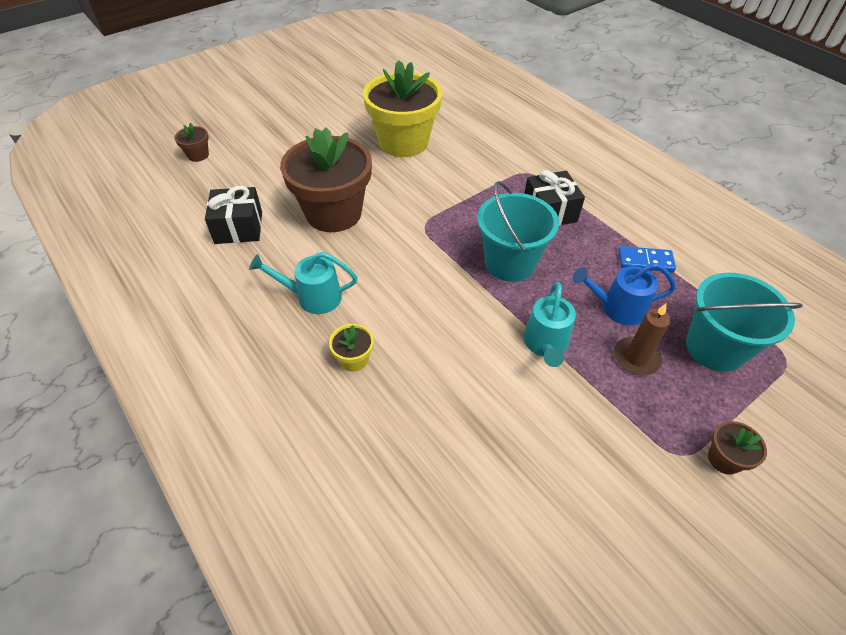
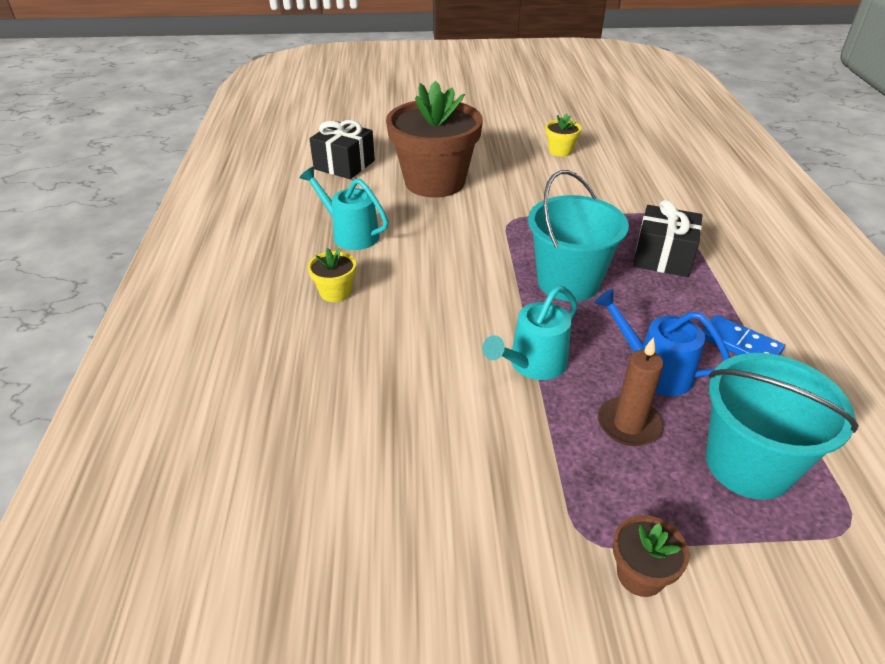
camera: 35 degrees right, 10 degrees down
brown flower pot [175,123,209,162] -> none
yellow flower pot [363,60,442,157] -> yellow flower pot [546,114,581,157], size x0.41

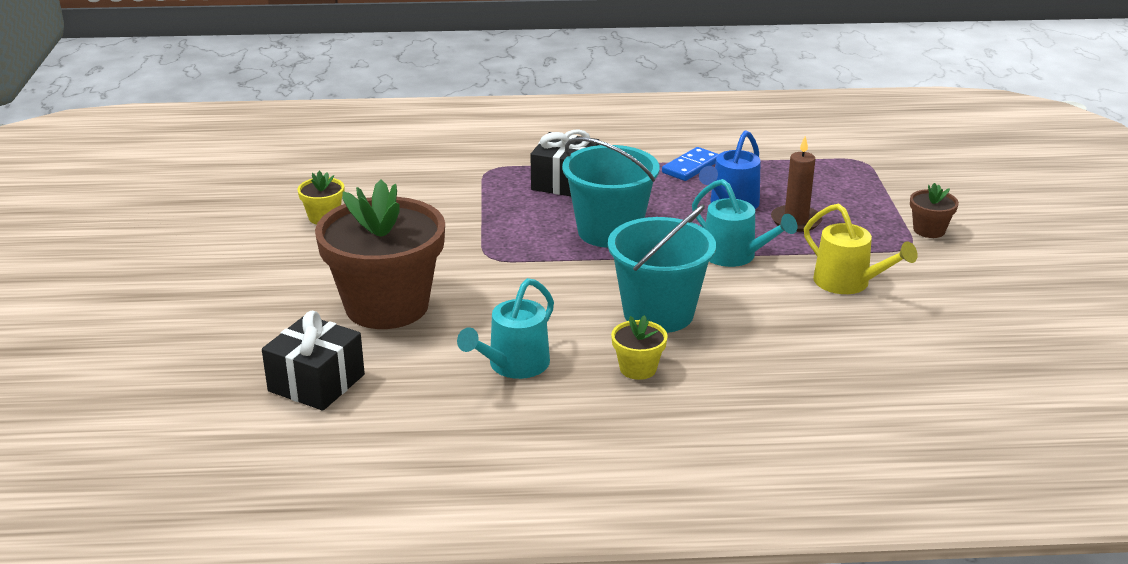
camera: 90 degrees left, 10 degrees down
turquoise bucket [706,353,859,500] -> turquoise bucket moved to [608,204,716,333]
none -> yellow watering can [804,204,918,294]

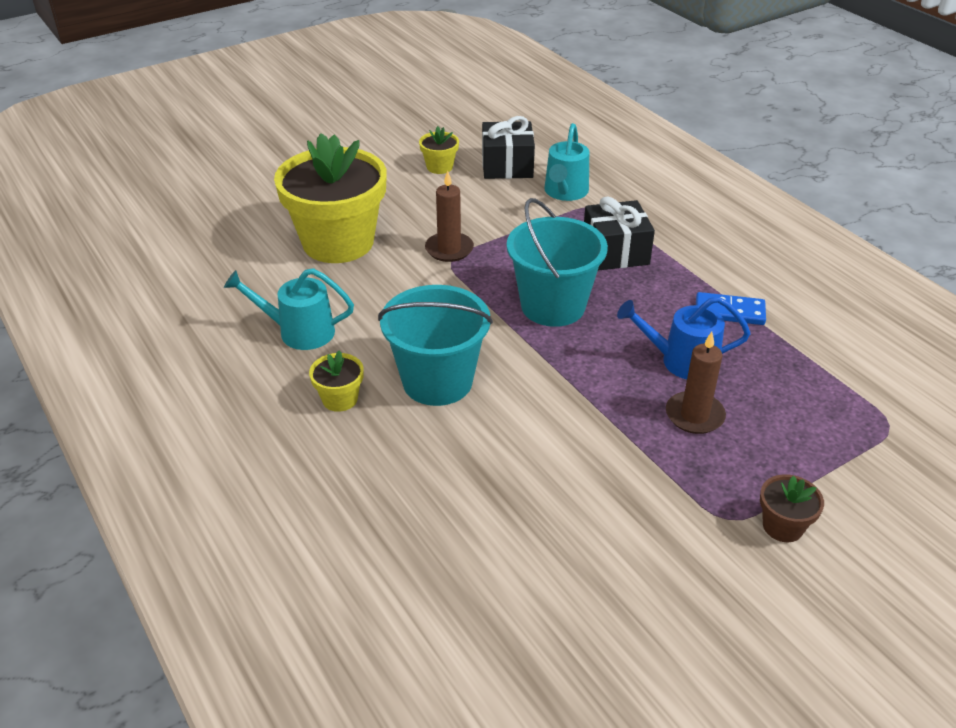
camera: 60 degrees right, 10 degrees up
black gift [262,311,365,411] -> black gift moved to [482,116,535,179]
brown flower pot [315,180,445,329] -> yellow flower pot [274,133,387,263]
turquoise watering can [692,179,797,267] -> turquoise watering can moved to [544,123,589,201]
yellow watering can [804,204,918,294] -> none
none -> brown candle [425,171,474,262]

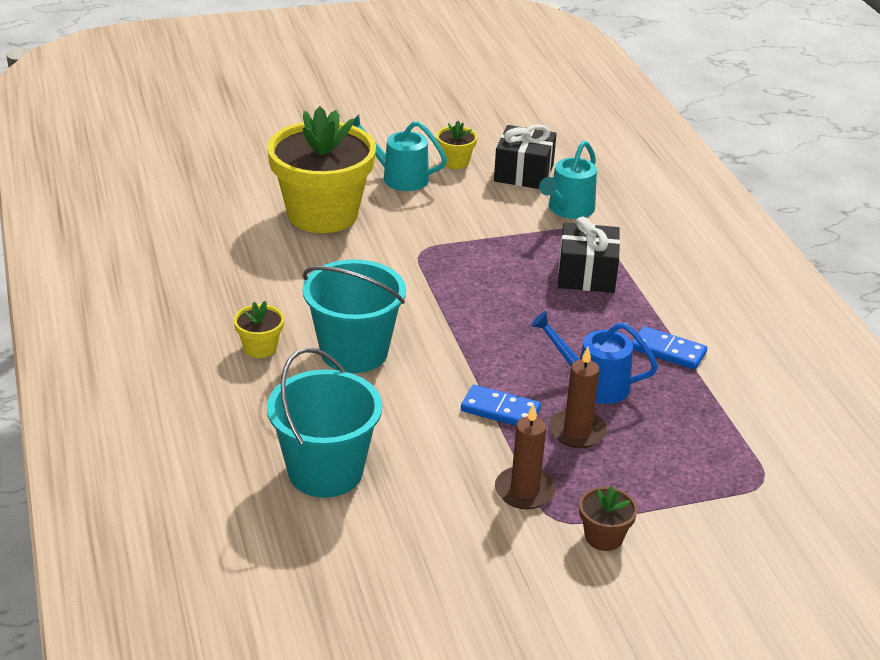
camera: 15 degrees right, 5 degrees down
turquoise watering can [224,268,354,350] -> turquoise watering can moved to [353,115,447,191]
brown candle [425,171,474,262] -> brown candle moved to [495,404,556,509]
turquoise bucket [507,198,608,327] -> turquoise bucket moved to [267,348,382,498]
none -> blue domino [461,385,541,426]

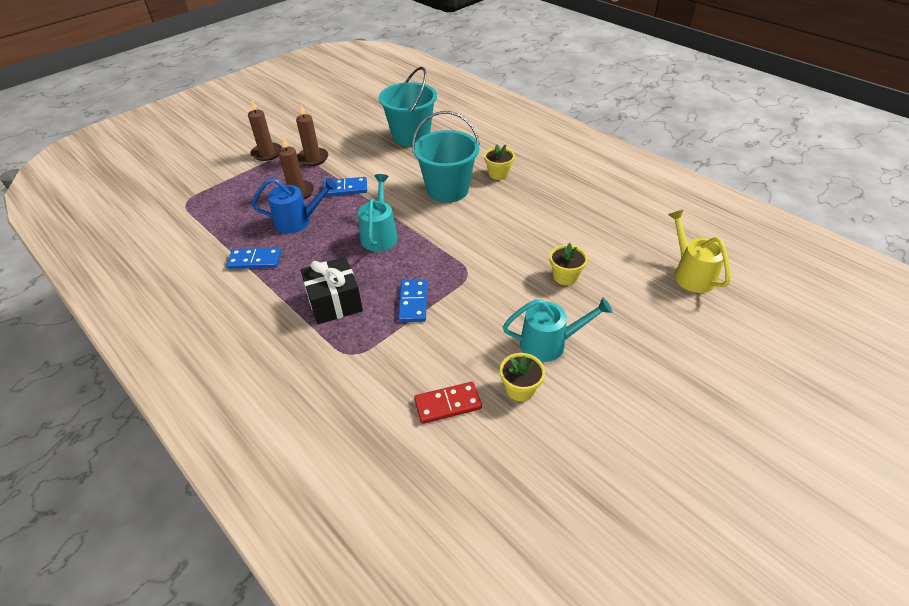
camera: 155 degrees right, 10 degrees up
yellow flower pot [267,106,376,233] -> yellow flower pot [550,243,588,285], size x0.41
black gift [494,124,557,189] -> red domino [414,382,482,424]
turquoise watering can [539,141,597,219] -> turquoise watering can moved to [358,174,397,251]
brown flower pot [579,486,638,551] -> brown candle [248,100,282,161]
none -> blue domino [398,280,427,322]
none -> yellow watering can [668,209,731,293]

